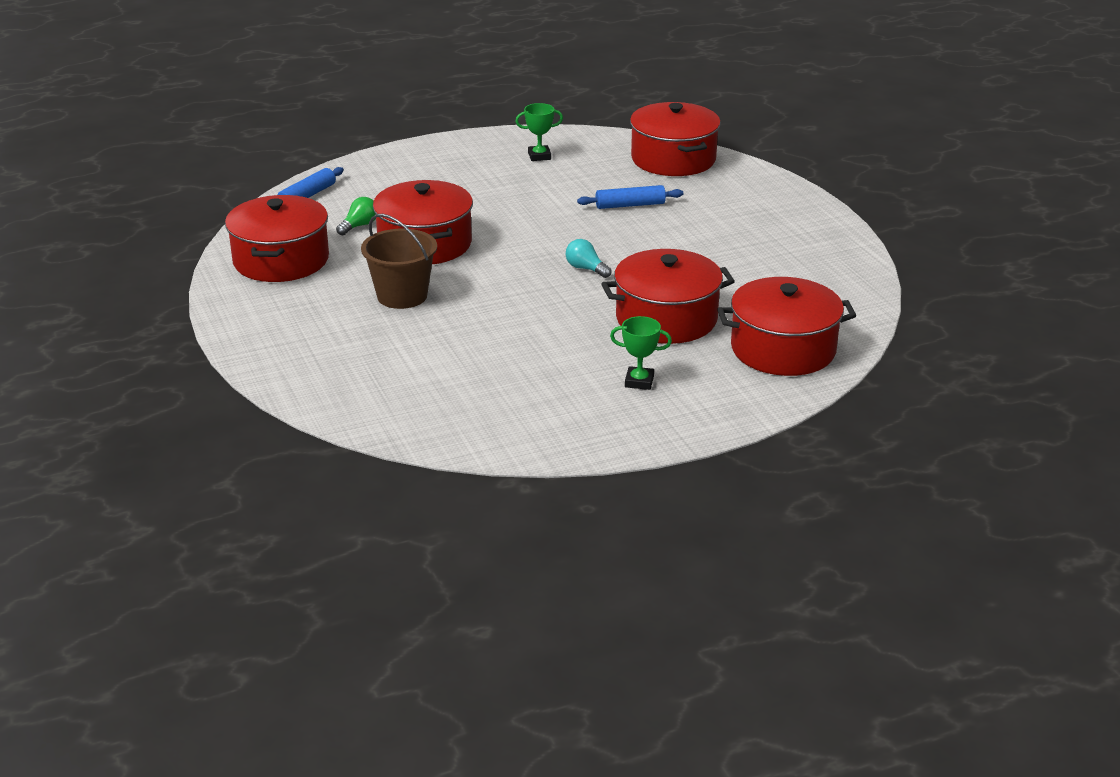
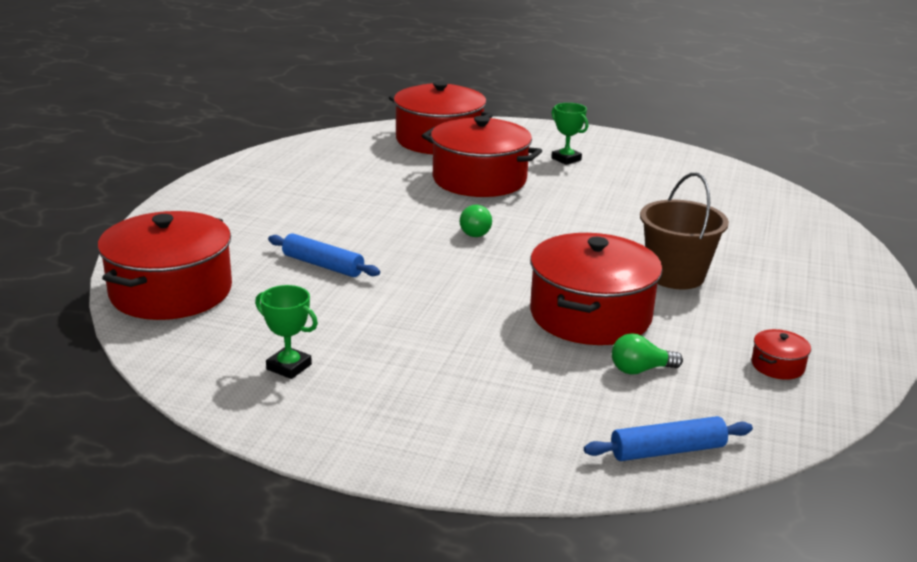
camera: 140 degrees left, 5 degrees down
red pot [225,195,329,282] -> red pot [752,329,811,380], size x0.40
turquoise light bulb [566,239,612,278] -> green light bulb [460,205,492,237]

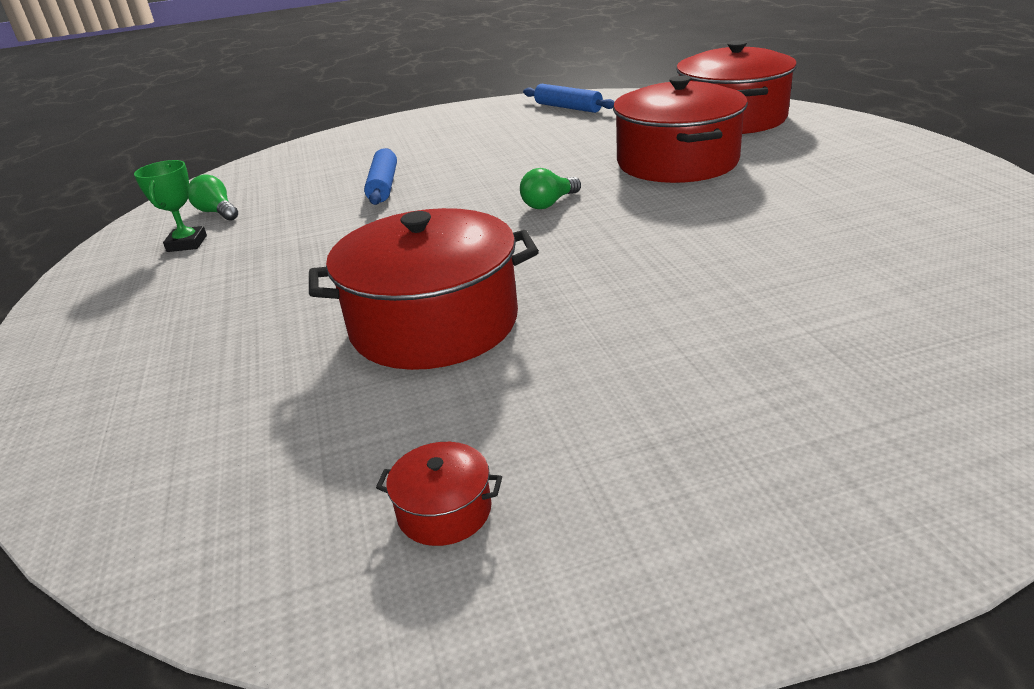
camera: 60 degrees right, 5 degrees up
red pot [98,211,232,320] -> none
green trophy [551,103,588,165] -> none
blue rolling pin [584,416,753,461] -> blue rolling pin moved to [523,84,614,113]
green light bulb [612,333,683,375] -> green light bulb moved to [188,174,238,221]
brown bucket [640,173,729,289] -> none

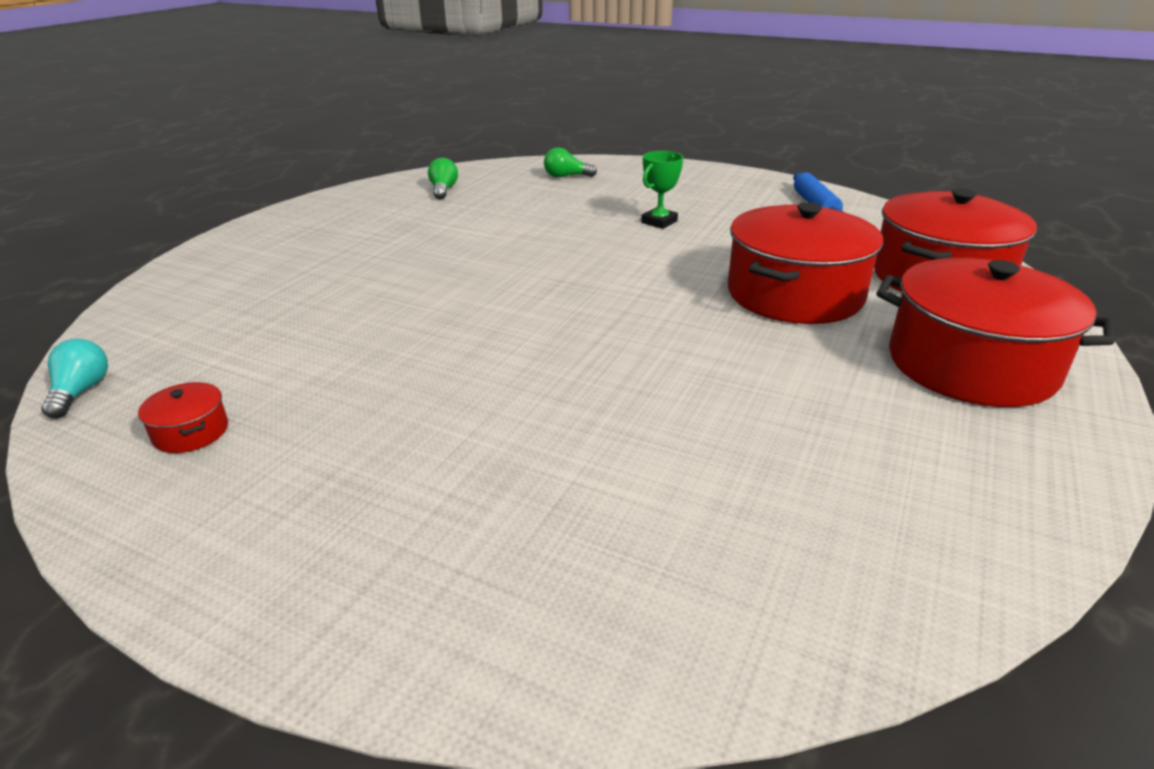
camera: 40 degrees right, 0 degrees up
green trophy [134,160,207,252] -> green trophy moved to [641,151,683,229]
red pot [309,208,539,370] -> red pot moved to [877,258,1115,407]
blue rolling pin [364,148,397,205] -> none
green light bulb [520,168,581,209] -> green light bulb moved to [544,148,597,178]
none -> turquoise light bulb [41,339,108,418]

